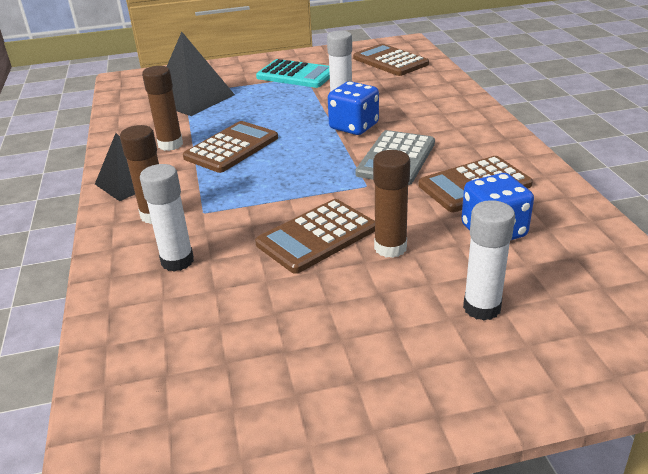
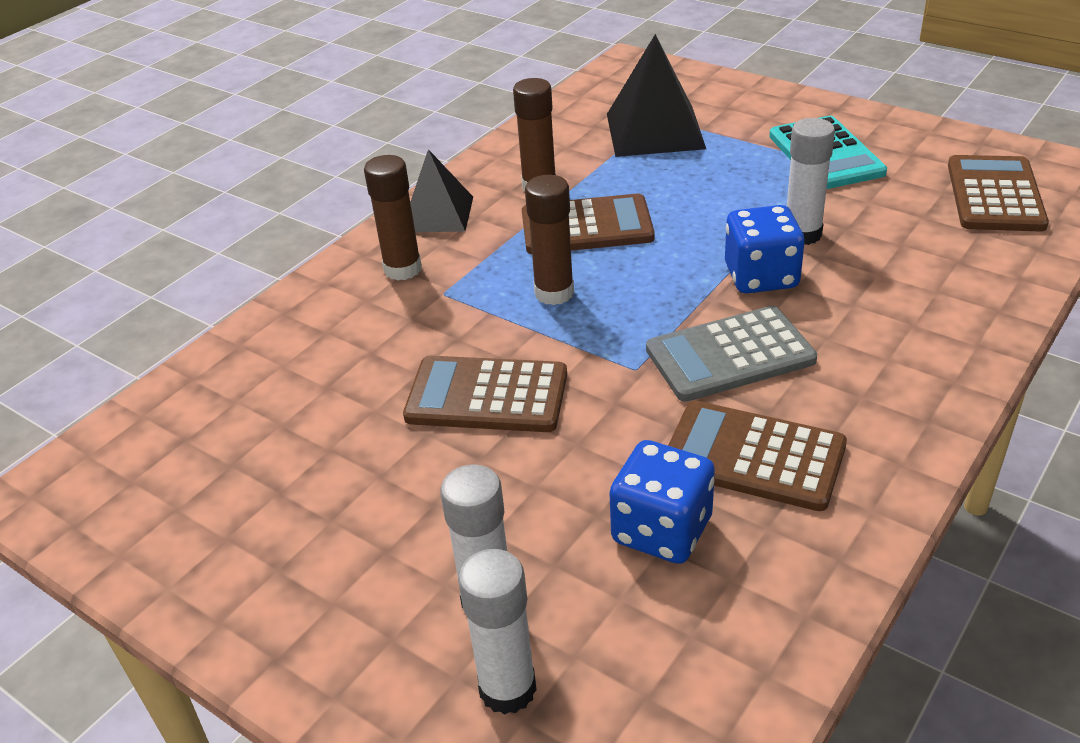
camera: 50 degrees right, 5 degrees up
white glue stick [140,164,194,272] -> white glue stick moved to [458,549,537,715]
brown glue stick [373,150,410,258] -> brown glue stick moved to [525,175,574,305]

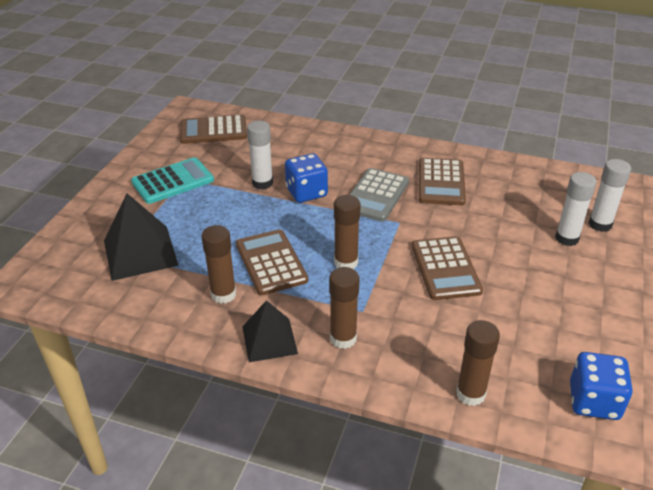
camera: 110 degrees left, 0 degrees up
blue dice [609,440,715,564] -> blue dice moved to [570,352,633,420]
grey calculator [646,306,817,402] -> grey calculator turned 60 degrees clockwise [349,168,409,222]
none -> brown glue stick [456,320,500,406]

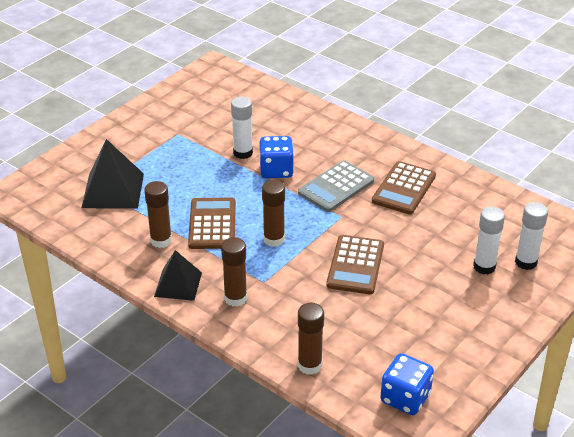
camera: 20 degrees right, 0 degrees up
turquoise calculator [131,157,214,204] -> none
brown calculator [180,115,247,144] -> none

